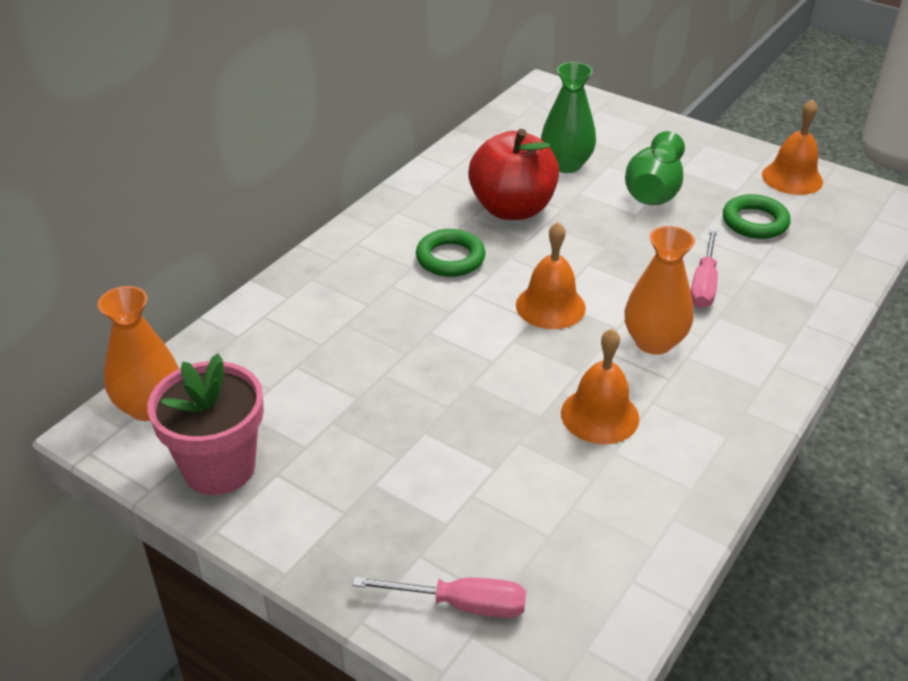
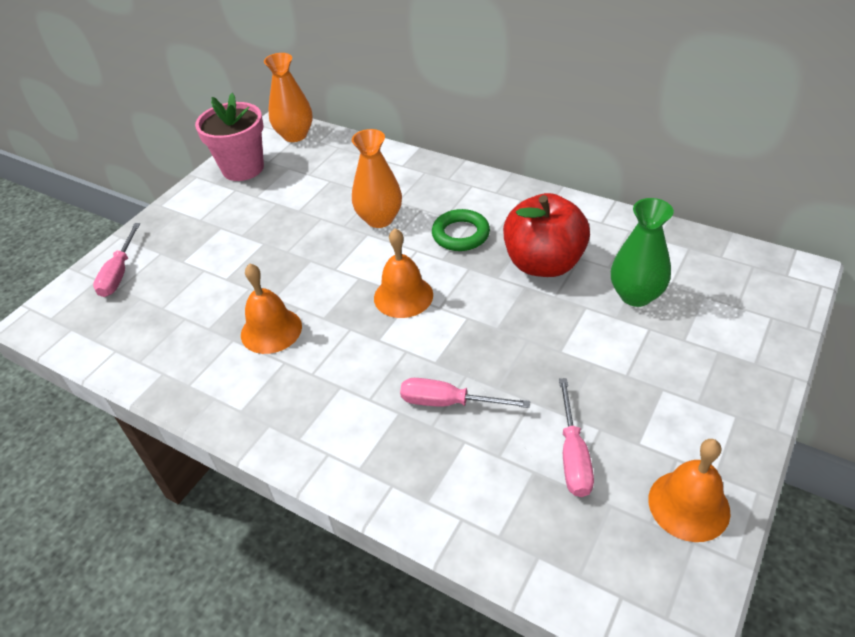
camera: 90 degrees right, 5 degrees up
green vase [625,131,685,205] -> none
orange vase [625,226,695,355] -> orange vase moved to [352,129,402,228]
green ring [723,194,790,239] -> pink screwdriver [559,378,594,497]

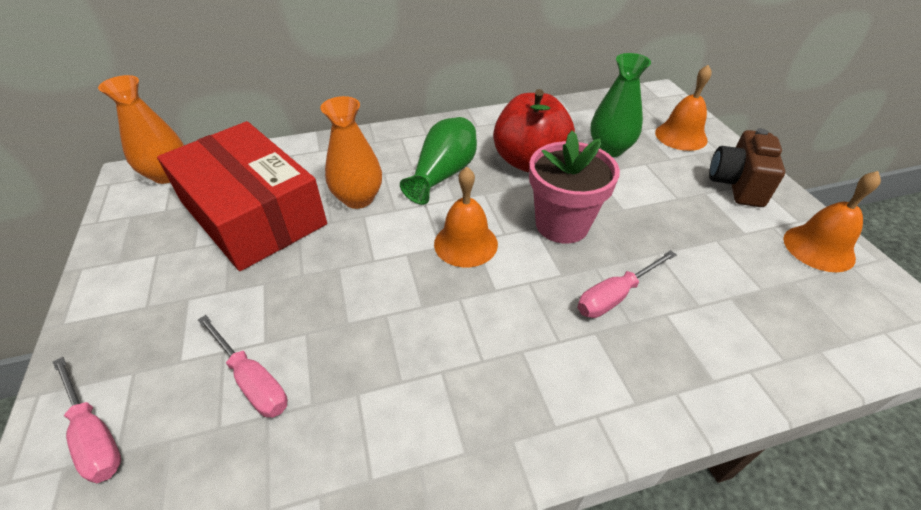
camera: 50 degrees left, 0 degrees up
pink flower pot [195,93,264,181] -> pink flower pot moved to [529,131,620,243]
orange bell [241,263,302,354] -> orange bell moved to [655,65,712,151]
green ring [432,209,490,251] -> green vase [400,117,477,205]
pink screwdriver [559,378,594,497] -> pink screwdriver moved to [198,315,288,418]
none -> red box [157,121,327,271]
none -> brown camera [709,128,785,207]

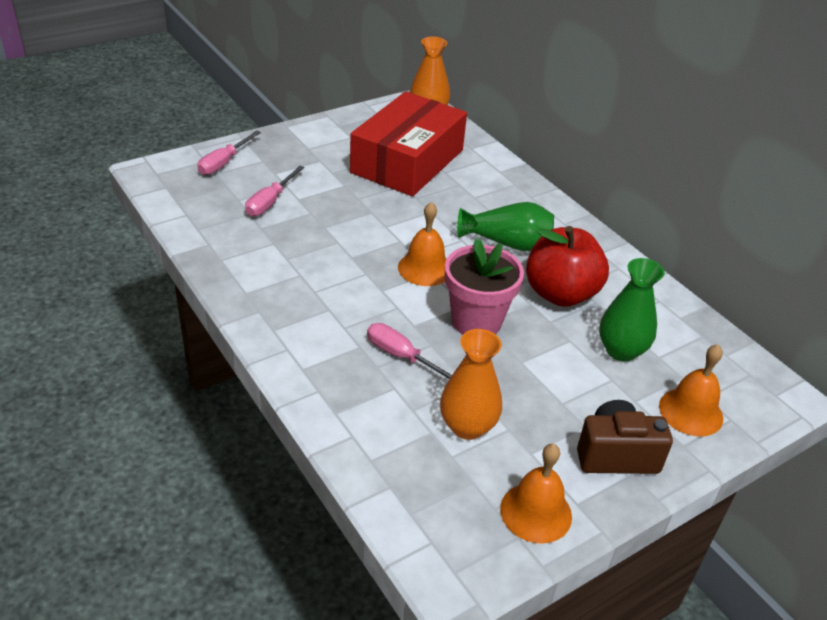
camera: 70 degrees right, 5 degrees down
orange vase [320,96,382,209] -> orange vase moved to [440,329,502,440]

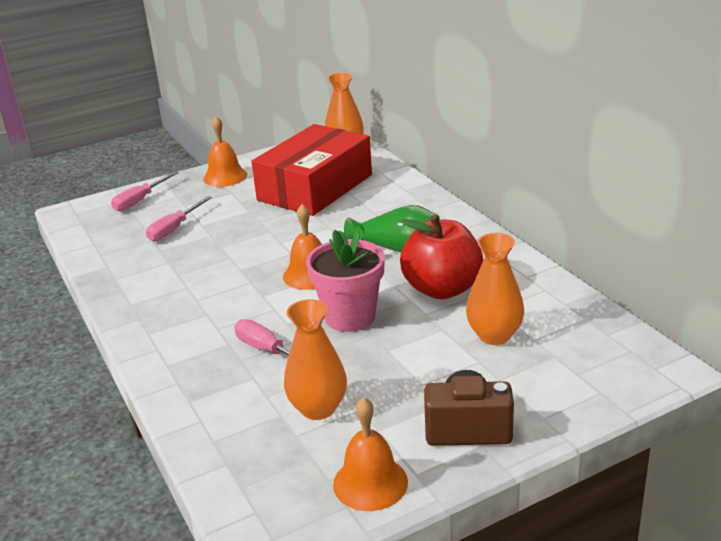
camera: 10 degrees right, 10 degrees down
green vase [599,258,665,362] -> orange vase [466,233,524,345]
orange bell [659,344,723,437] -> orange bell moved to [203,116,247,187]

